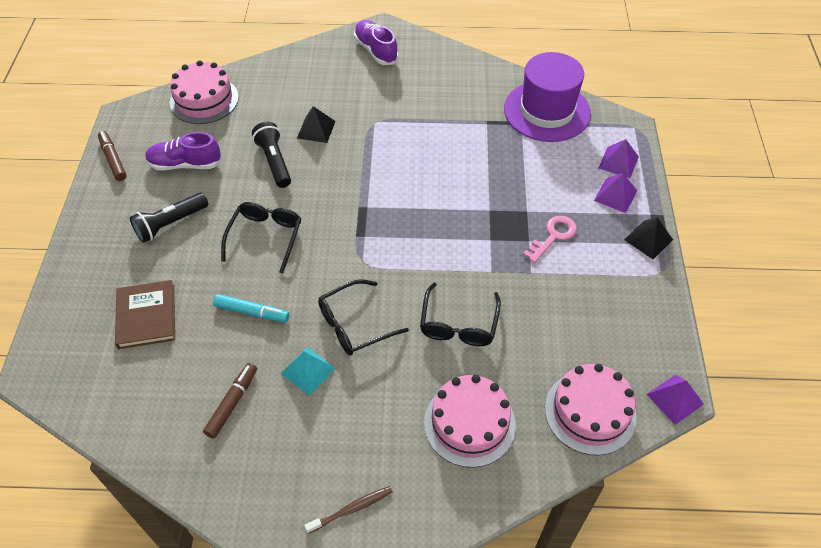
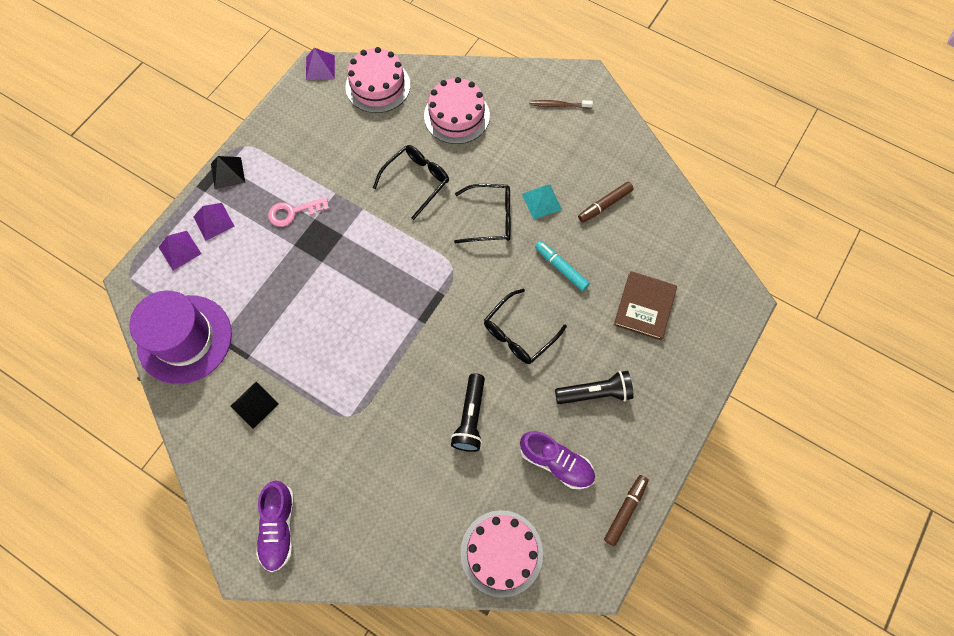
camera: 150 degrees left, 15 degrees up
brown marker [98,131,127,181] -> brown marker turned 150 degrees counterclockwise [604,475,649,546]
black pyramid [297,106,336,143] -> black pyramid moved to [231,382,279,429]

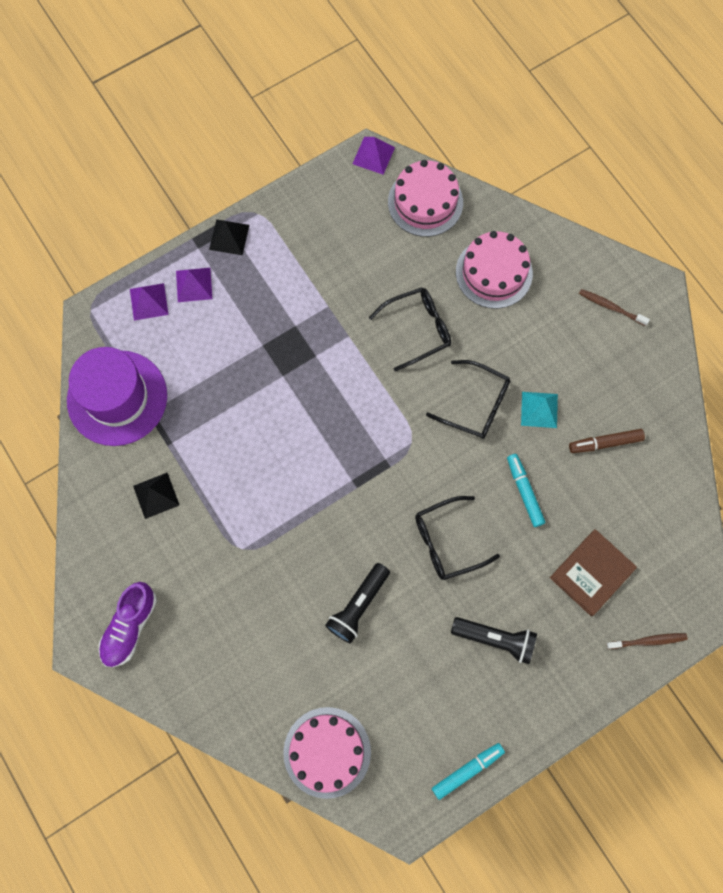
camera: 25 degrees right, 5 degrees up
pink key [268,197,329,227] -> none
purple shoe [520,431,595,489] -> none
brown marker [604,475,649,546] -> turquoise marker [432,743,505,800]
none -> brown toothbrush [607,633,687,649]

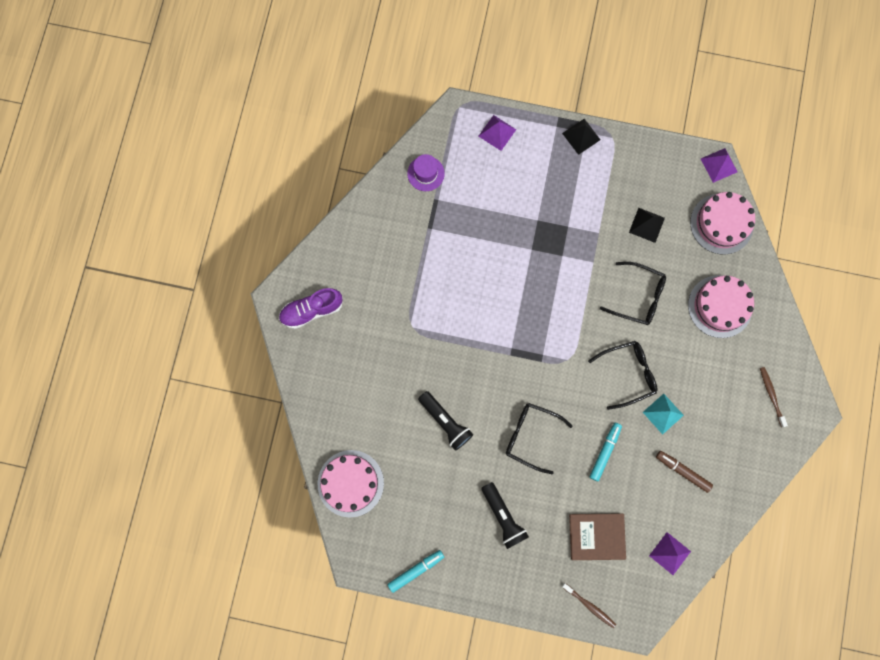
camera: 45 degrees right, 5 degrees up
purple hat [67,347,167,446] -> purple hat [407,154,445,191], size x0.47
black pyramid [133,473,179,519] -> black pyramid moved to [629,208,665,243]
purple pyramid [176,268,212,302] -> purple pyramid moved to [649,532,691,575]
black flashlight [325,563,390,644] -> black flashlight turned 120 degrees counterclockwise [418,391,473,451]
black glasses [426,360,510,439] -> black glasses turned 90 degrees counterclockwise [588,341,657,410]
turquoise marker [432,743,505,800] -> turquoise marker turned 45 degrees counterclockwise [387,550,444,593]

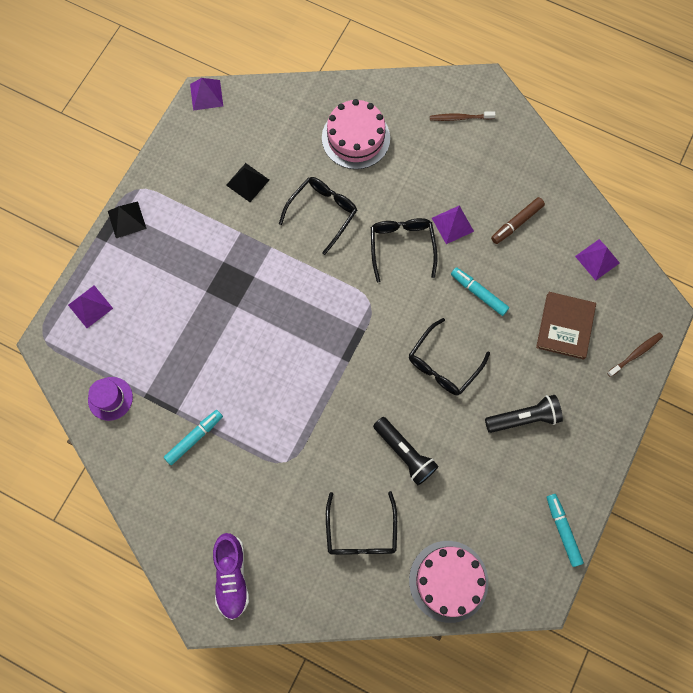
camera: 75 degrees left, 5 degrees down
black flashlight [418,391,473,451] -> black flashlight turned 75 degrees clockwise [373,417,439,485]
turquoise pyramid [643,394,684,435] -> purple pyramid [432,206,474,244]
pink cake [690,192,755,255] -> none
none -> turquoise marker [164,410,223,465]
none -> black glasses [326,491,397,555]

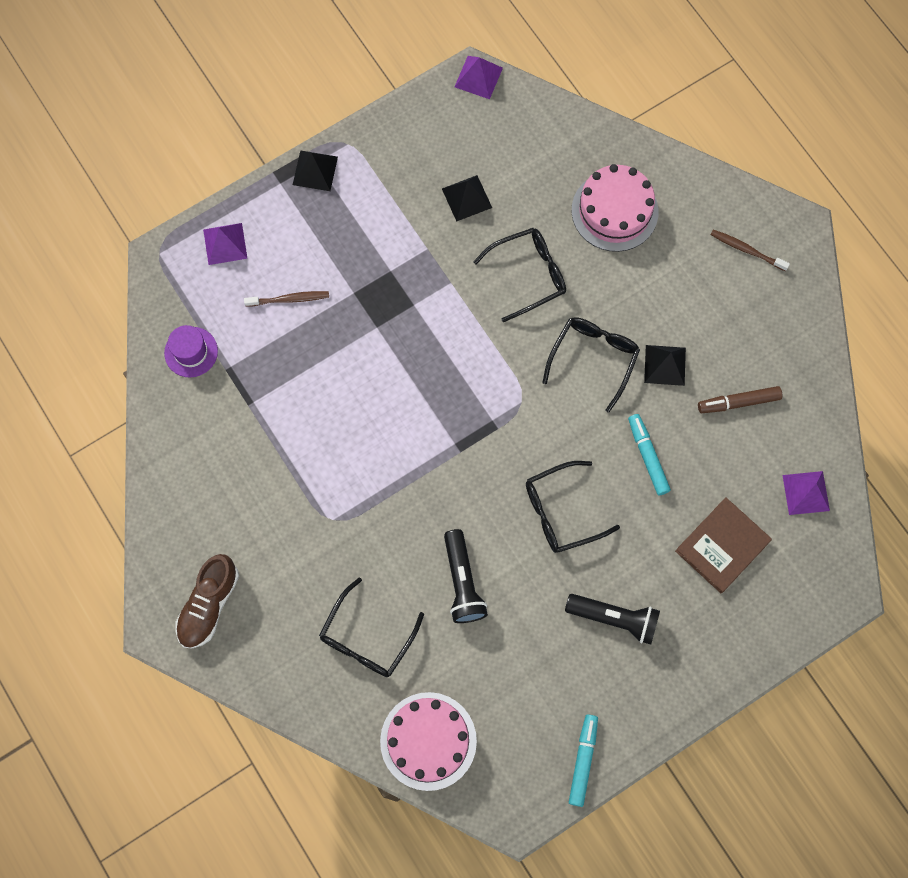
camera: 30 degrees right, 0 degrees up
turquoise marker [164,410,223,465] -> none
purple shoe [213,533,249,620] -> brown shoe [175,554,239,648]
purple pyramid [432,206,474,244] -> black pyramid [644,345,686,386]
brown toothbrush [607,332,663,377] -> brown toothbrush moved to [244,291,329,307]

